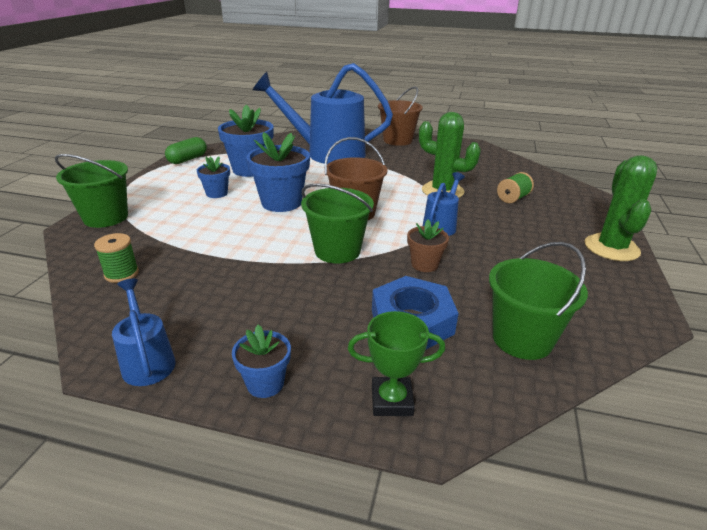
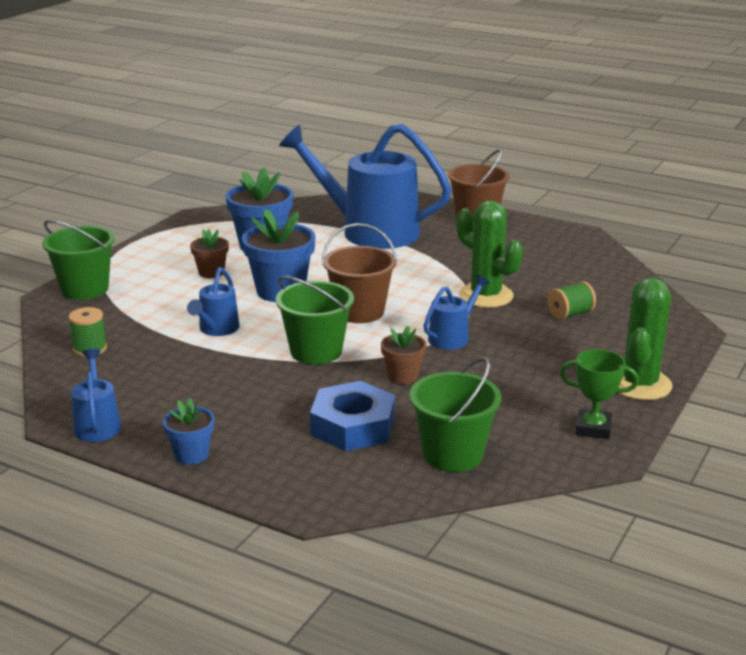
camera: 15 degrees right, 5 degrees down
green capsule [165,137,207,164] -> none
blue flower pot [197,156,230,198] -> brown flower pot [190,229,229,278]
green trophy [348,311,445,416] -> green trophy moved to [560,349,639,439]
none -> blue watering can [187,267,239,336]

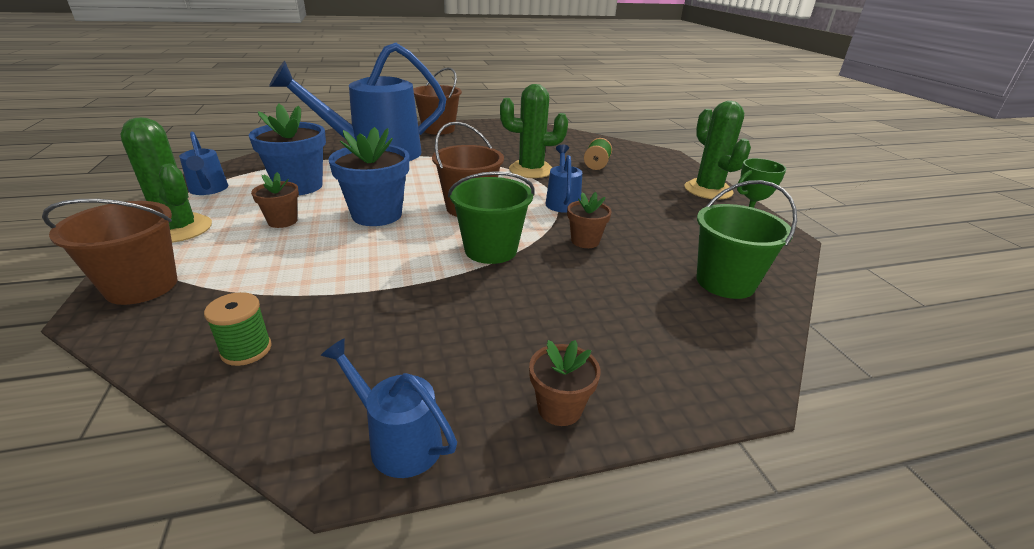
camera: 45 degrees left, 5 degrees up
green bucket [42,220,115,300] -> brown bucket [42,199,177,305]
blue flower pot [163,398,214,464] -> brown flower pot [529,340,601,426]
blue watering can [187,267,239,336] -> blue watering can moved to [179,132,228,195]
blue nut [310,381,395,451] -> none
none -> green cactus [120,117,212,243]

